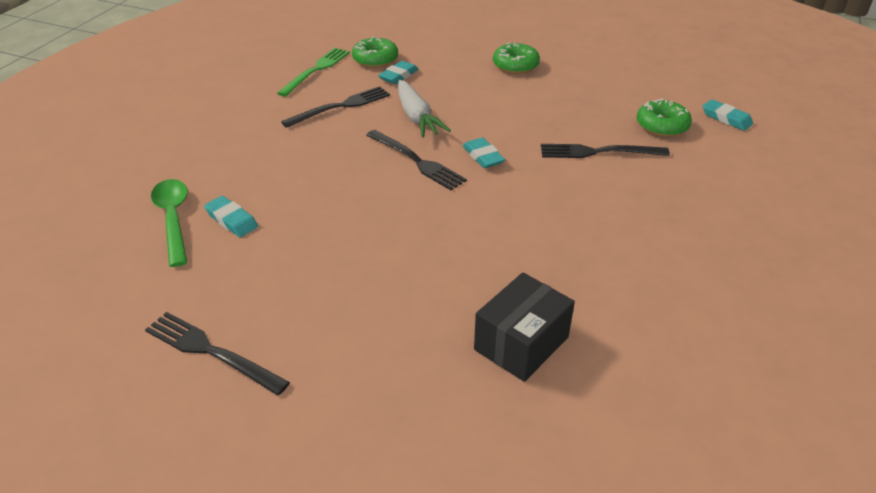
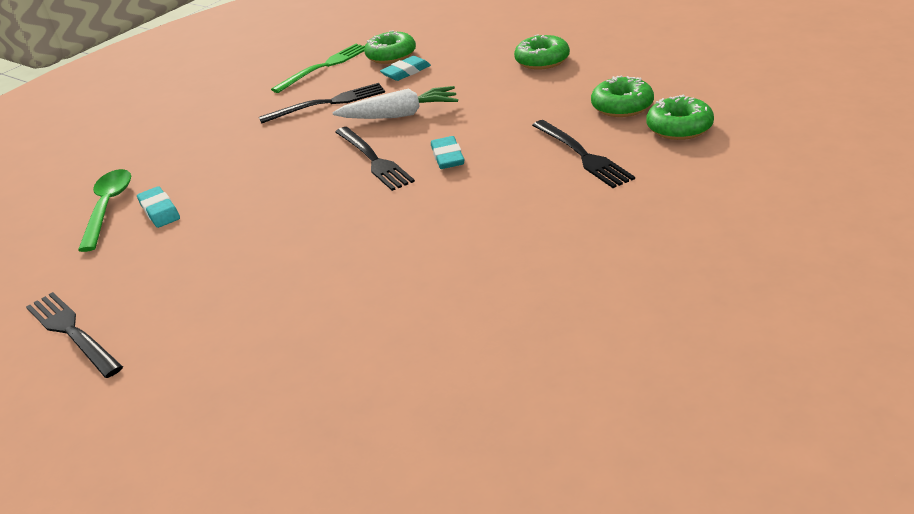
camera: 20 degrees right, 5 degrees down
white carrot [398,80,451,138] -> white carrot turned 90 degrees counterclockwise [332,86,458,119]
black box [474,272,575,382] -> none
black fork [541,144,670,158] -> black fork turned 135 degrees counterclockwise [532,120,635,188]
turquoise eraser [703,99,753,131] -> none
none -> green donut [591,75,654,117]

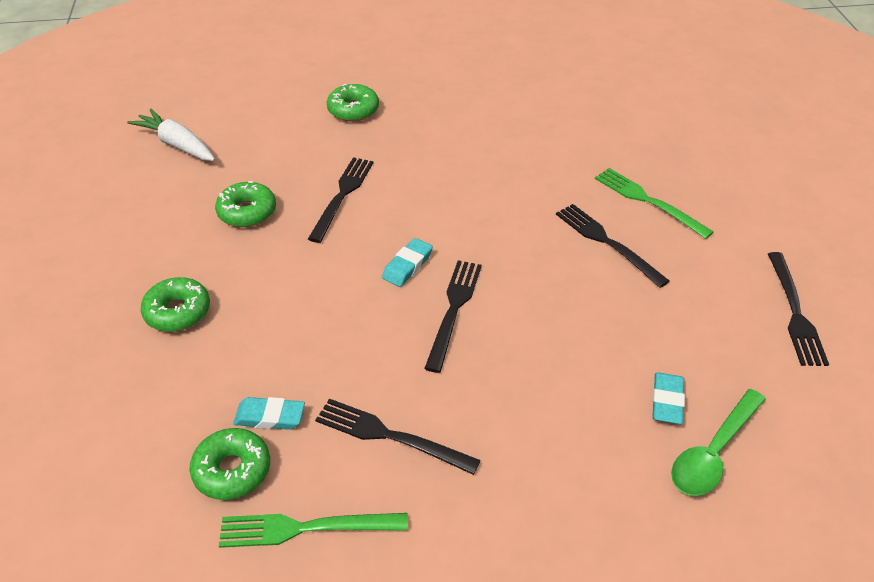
camera: 140 degrees left, 10 degrees up
white carrot [332,86,458,119] -> white carrot moved to [127,109,215,161]
green donut [646,95,714,140] -> green donut moved to [327,84,379,122]
none -> black fork [556,204,670,288]
none -> green fork [595,168,714,239]

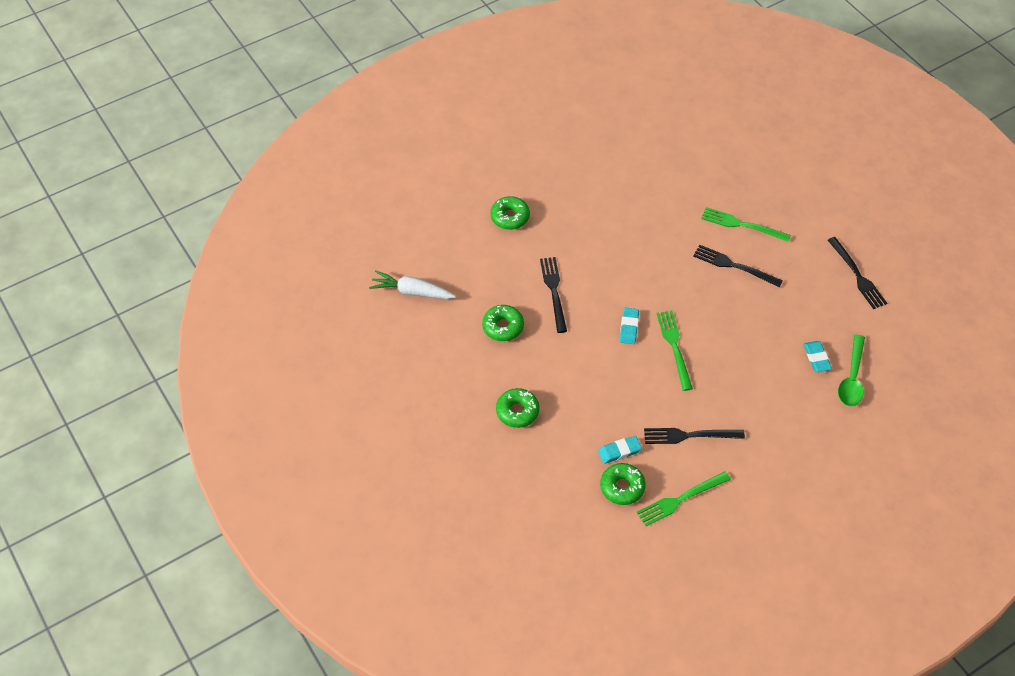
camera: 25 degrees left, 10 degrees up
black fork [424,260,482,373] -> green fork [656,311,693,391]

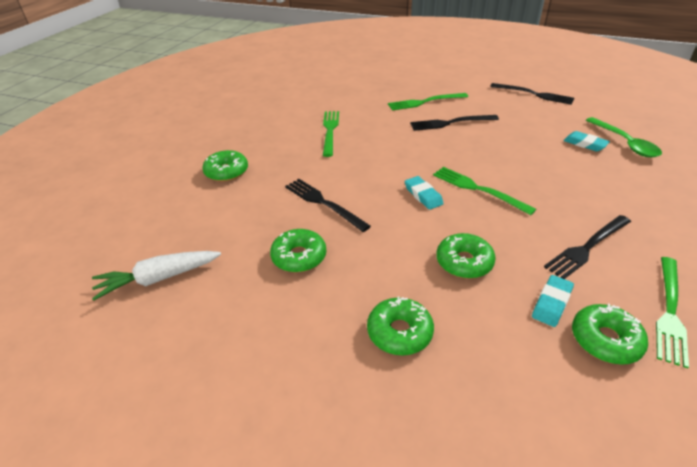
camera: 35 degrees left, 15 degrees down
none -> green fork [323,111,339,157]
none -> green donut [436,233,496,279]

